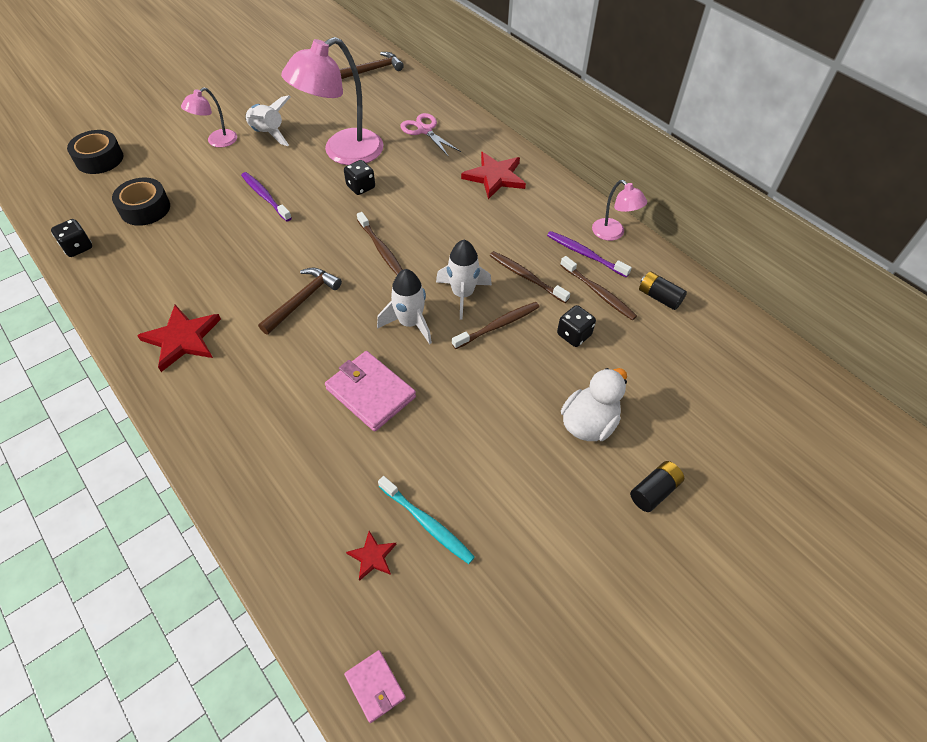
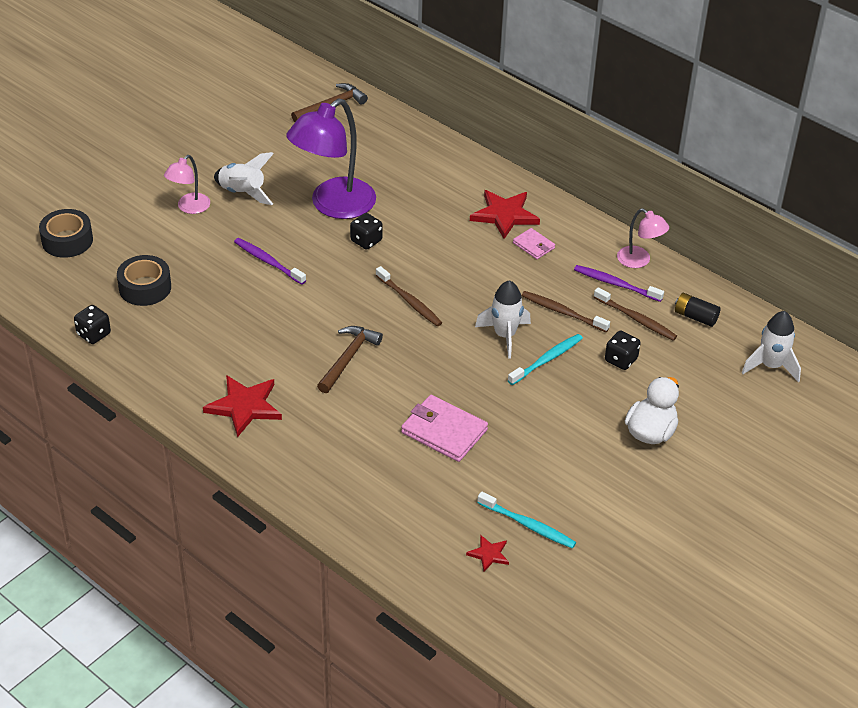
camera: 10 degrees left, 10 degrees down
pink lamp [281,37,384,165] -> purple lamp [286,98,376,219]
pink wallet [344,650,406,723] -> pink wallet moved to [513,228,555,259]
white rocket [377,269,432,344] -> white rocket moved to [742,311,801,382]
pink scissors [400,113,461,157] -> none
brown toothbrush [452,302,540,349] -> turquoise toothbrush [508,334,583,385]
black battery [630,461,684,512] -> none

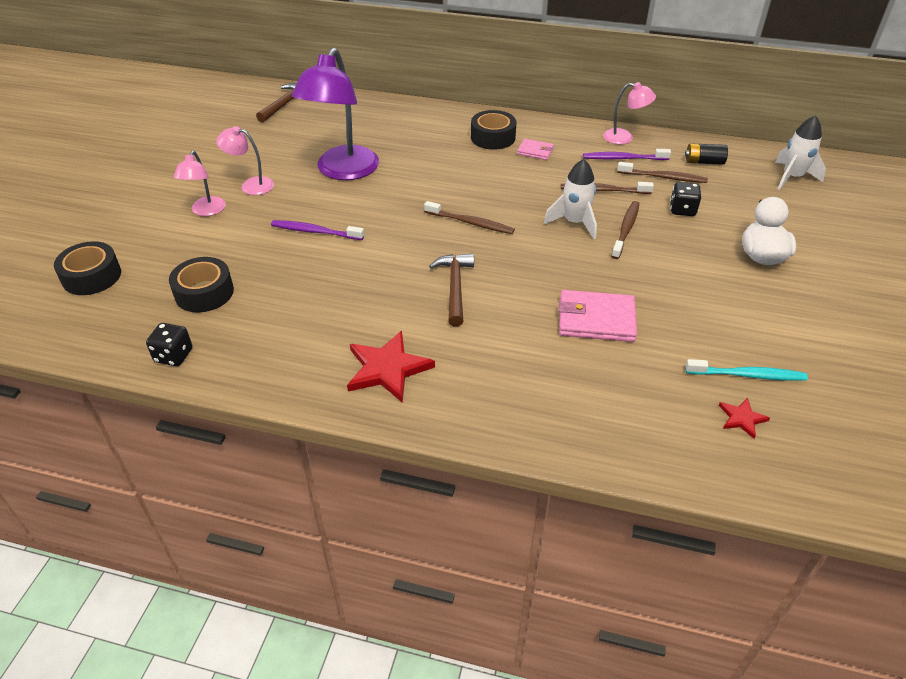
camera: 25 degrees left, 0 degrees up
white rocket [214,152,274,205] -> pink lamp [216,126,274,195]
black dice [350,213,383,250] -> none
red star [470,190,540,239] -> black tape [471,110,517,150]
turquoise toothbrush [508,334,583,385] -> brown toothbrush [611,201,639,259]

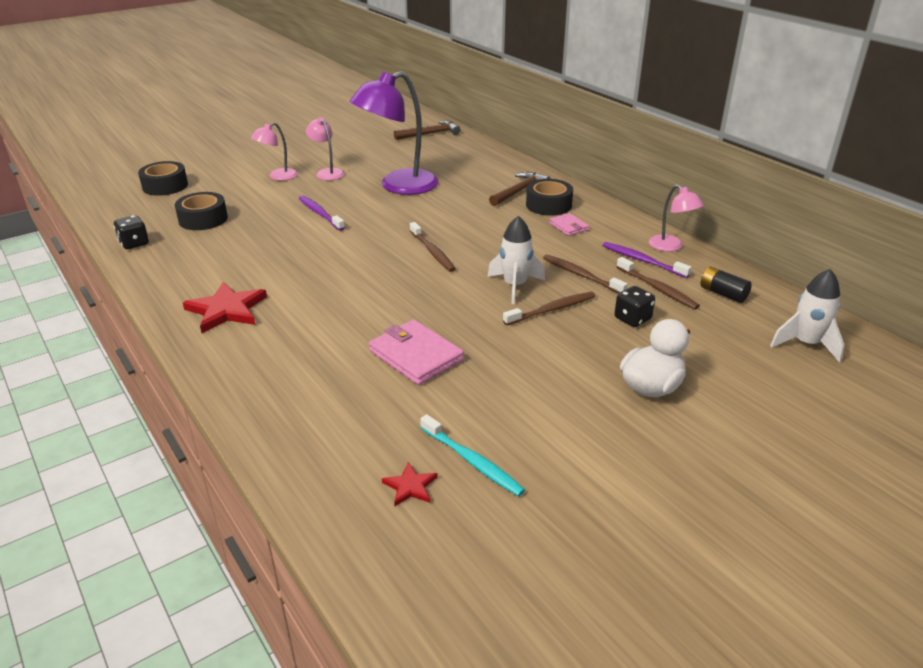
camera: 40 degrees right, 10 degrees down
brown hammer [429,254,474,326] -> brown hammer moved to [489,172,550,206]

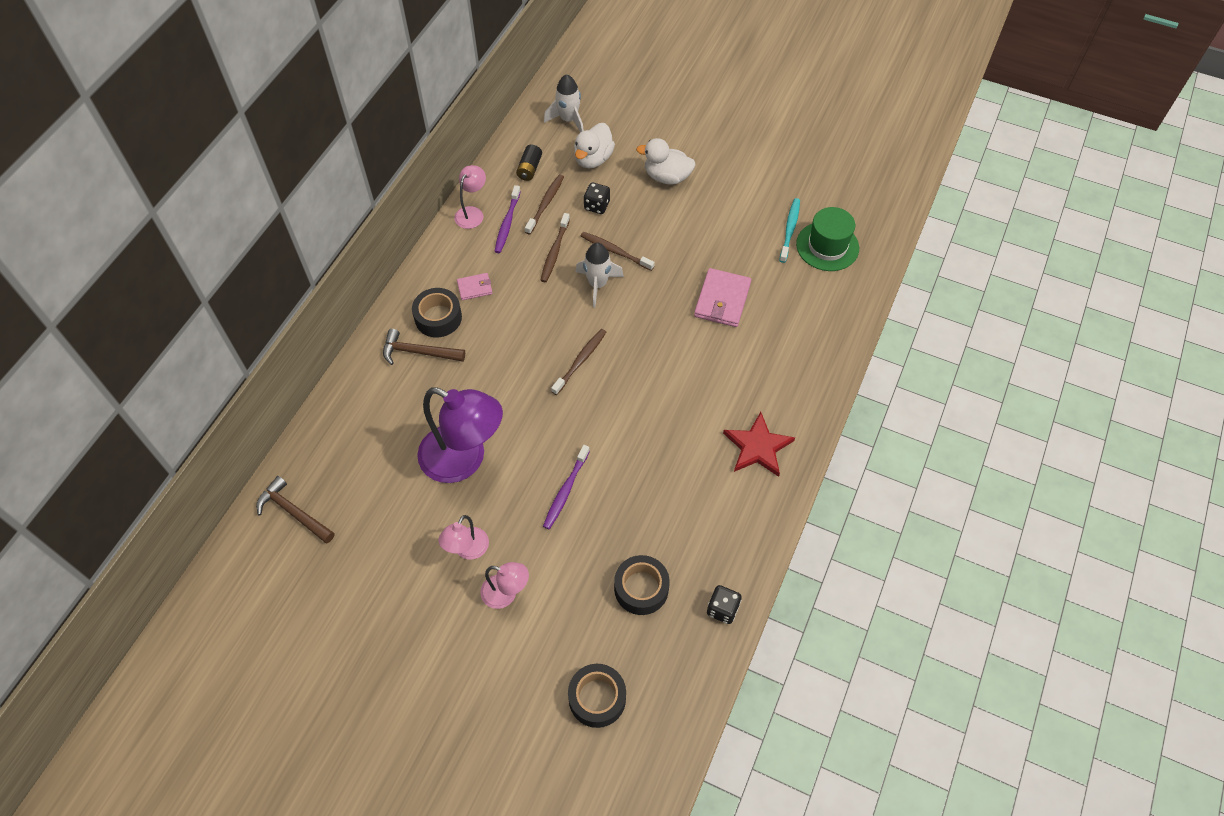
camera: 120 degrees left, 25 degrees up
red star [382,462,438,506] -> green hat [796,207,859,271]
pink wallet [549,213,589,236] -> pink wallet turned 45 degrees clockwise [457,273,492,300]
none -> white duck [574,123,615,168]

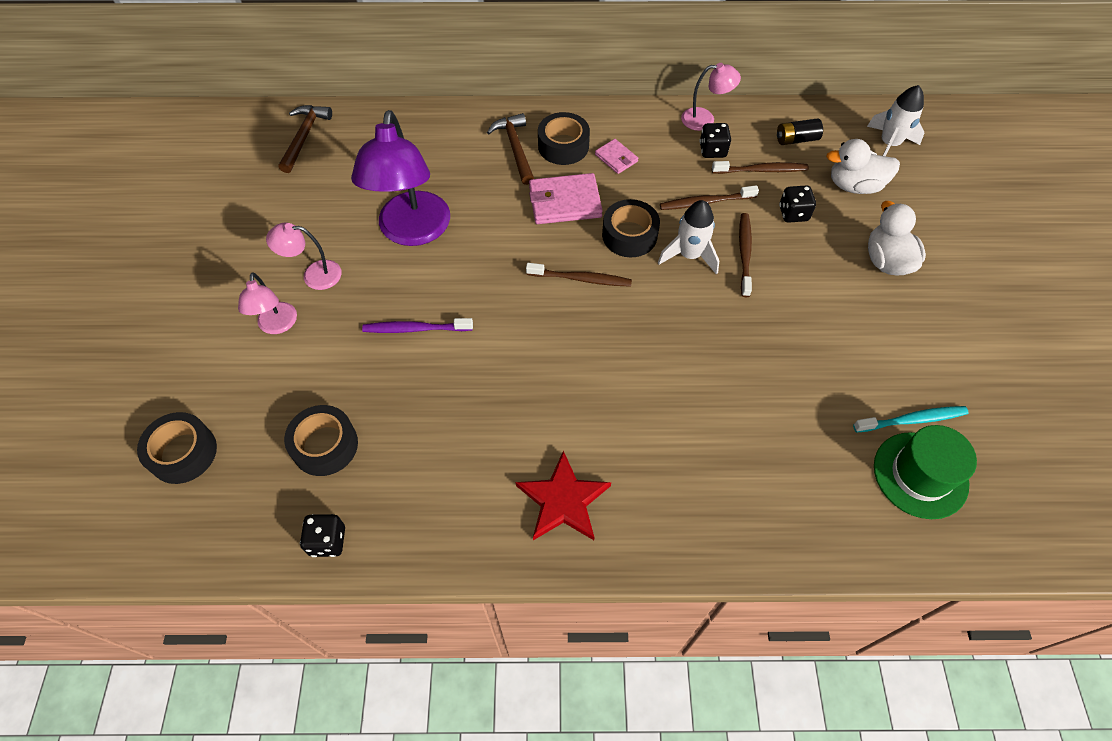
camera: 65 degrees right, 0 degrees up
purple toothbrush [494,185,521,253] -> black dice [699,123,731,158]
pink wallet [694,268,751,327] -> pink wallet moved to [529,173,603,224]
none -> black tape [602,199,660,257]

